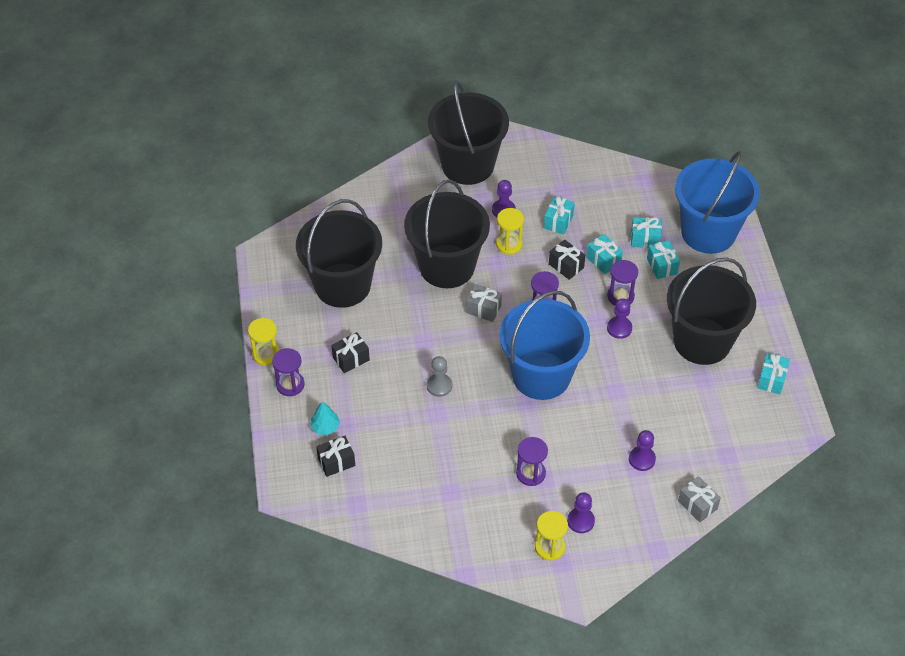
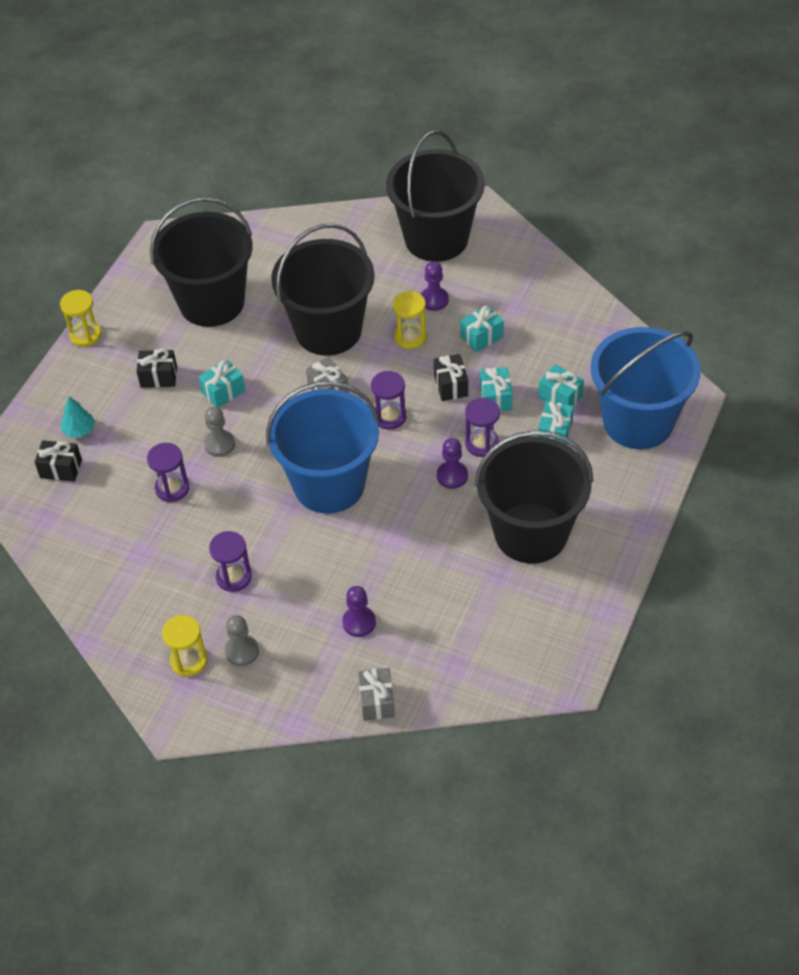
camera: 35 degrees right, 0 degrees up
purple hourglass [272,348,304,396] -> purple hourglass moved to [147,443,189,502]
purple pawn [567,492,595,533] -> grey pawn [225,615,259,666]
turquoise gift [757,353,790,394] -> turquoise gift moved to [198,359,245,408]

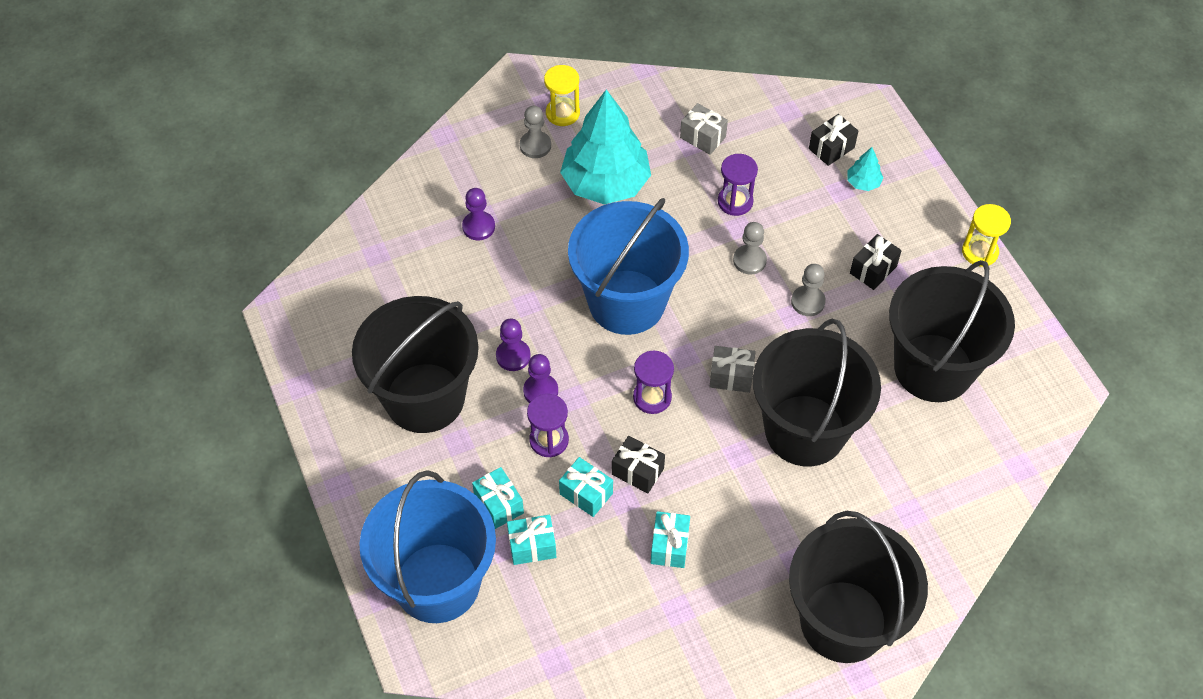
camera: 130 degrees right, 5 degrees up
turquoise gift [198,359,245,408] -> grey pawn [791,264,826,316]
purple hourglass [209,531,252,592] -> turquoise tree [560,89,651,204]
grey gift [358,668,395,721] -> grey gift moved to [680,103,728,155]
yellow hourglass [393,291,427,349] -> none
purple pawn [421,261,449,311] -> purple pawn moved to [496,319,531,371]

